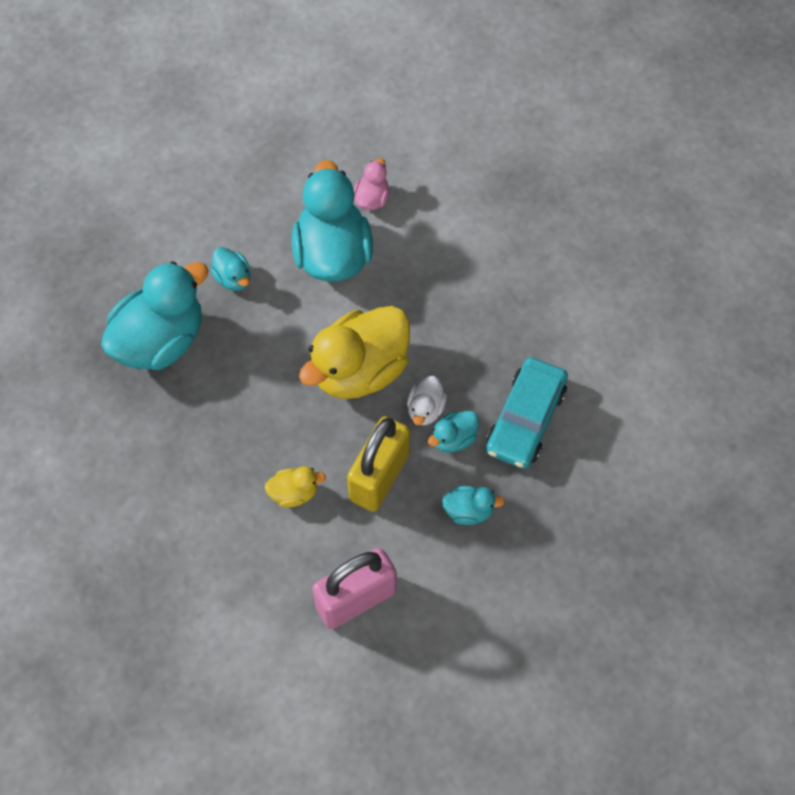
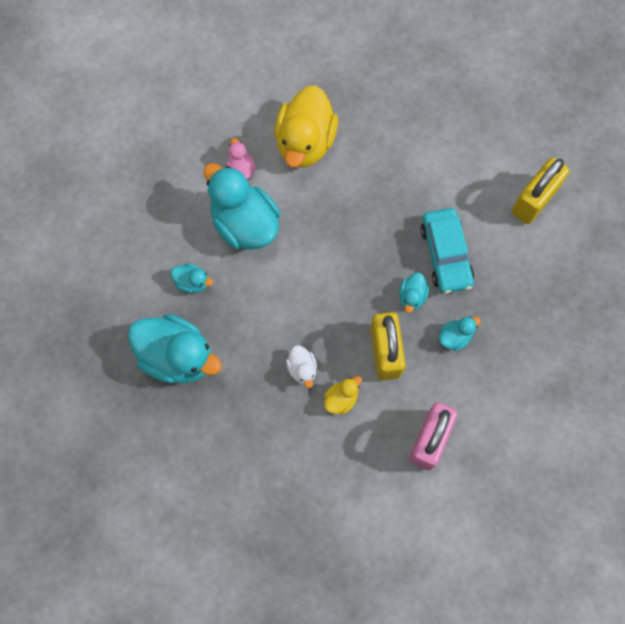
camera: 35 degrees left, 10 degrees up
turquoise duck [101,261,209,370] -> turquoise duck turned 105 degrees clockwise [128,314,222,383]
yellow duck [299,306,410,399] -> yellow duck moved to [275,85,338,167]
white duck [407,376,447,425] -> white duck moved to [286,345,317,388]
none -> yellow padlock [512,157,570,224]

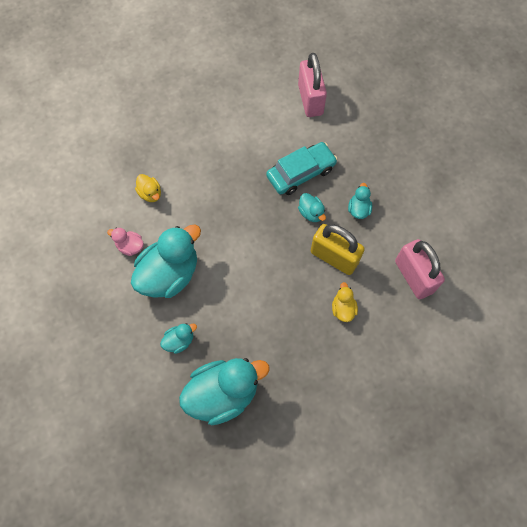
camera: 50 degrees left, 5 degrees down
turquoise duck [204,163,281,250] -> turquoise duck turned 135 degrees clockwise [131,225,201,298]
yellow duck [275,85,338,167] -> yellow duck [135,174,161,202], size x0.46
white duck [286,345,317,388] -> none
turquoise car [420,208,474,294] -> turquoise car turned 60 degrees counterclockwise [266,142,337,195]
yellow padlock [512,157,570,224] -> pink padlock [298,53,327,117]

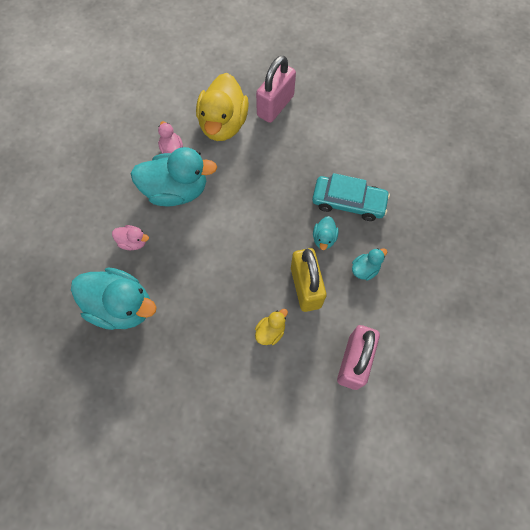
camera: 45 degrees right, 0 degrees up
yellow duck [135,174,161,202] -> yellow duck [196,73,249,141], size x2.20
turquoise duck [160,323,197,354] -> pink duck [112,225,149,250]
pink padlock [298,53,327,117] -> pink padlock moved to [256,55,296,123]

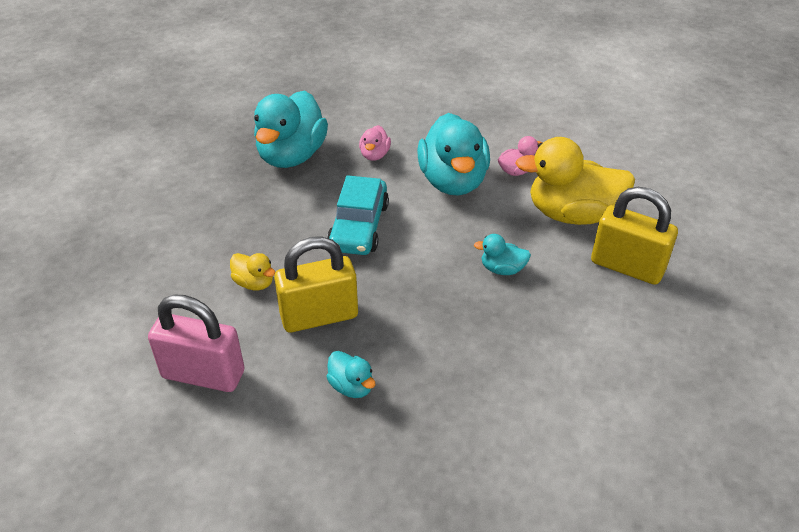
camera: 85 degrees right, 25 degrees down
pink padlock [256,55,296,123] -> yellow padlock [591,187,678,285]
turquoise car [312,173,390,221] -> turquoise car moved to [327,175,389,255]
turquoise duck [313,216,339,250] -> turquoise duck moved to [474,234,531,275]

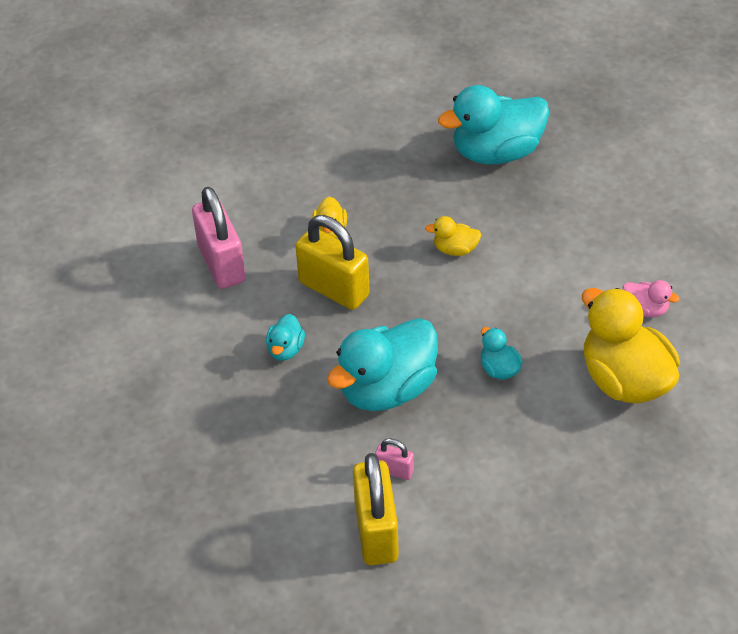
camera: 55 degrees right, 5 degrees up
turquoise car [327,175,389,255] -> yellow duck [425,216,481,256]
pink duck [359,125,391,161] -> none
turquoise duck [417,113,490,196] -> turquoise duck moved to [327,318,438,411]
yellow padlock [591,187,678,285] -> yellow padlock moved to [353,453,399,565]
none -> pink padlock [375,438,414,480]

